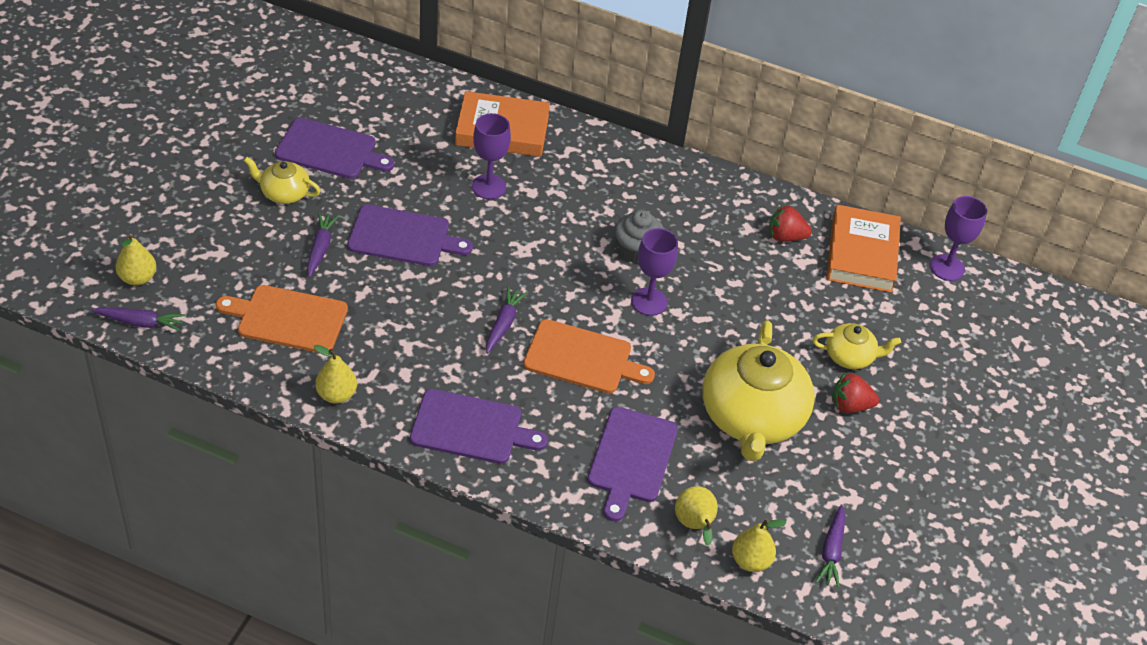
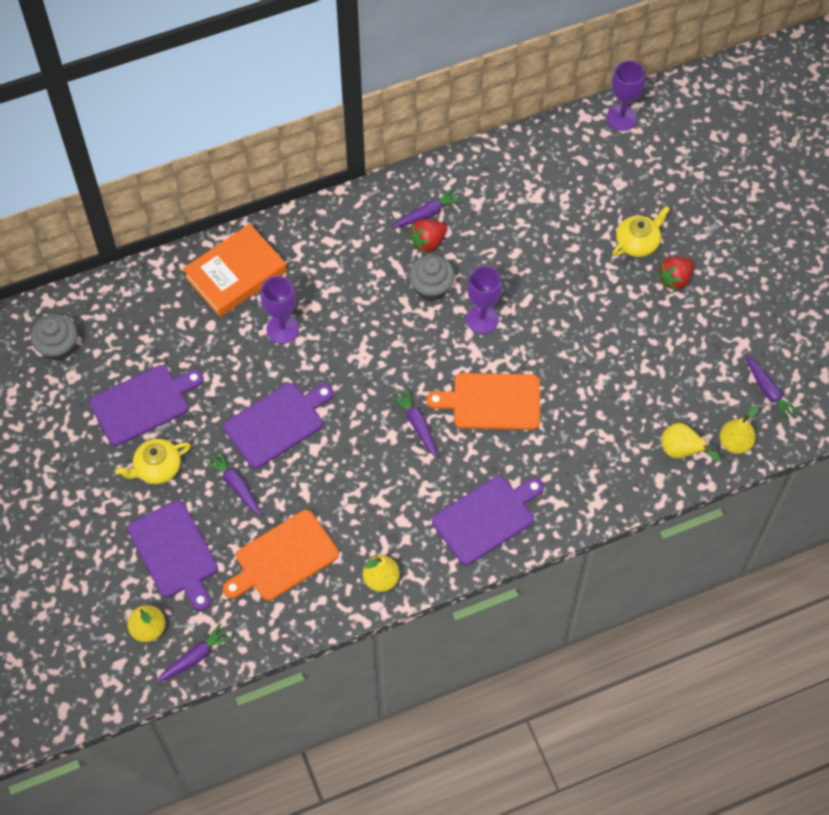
camera: 40 degrees left, 15 degrees up
orange cutting board [523,319,655,394] -> orange cutting board turned 150 degrees counterclockwise [426,373,540,430]
purple cutting board [588,407,678,522] -> purple cutting board moved to [128,500,218,611]
yellow teapot [702,320,815,462] -> none
red strawberry [769,205,812,242] -> red strawberry moved to [409,219,447,253]
orange book [826,205,901,293] -> none
none -> grey cupcake [31,314,77,361]
none -> purple carrot [392,187,462,228]

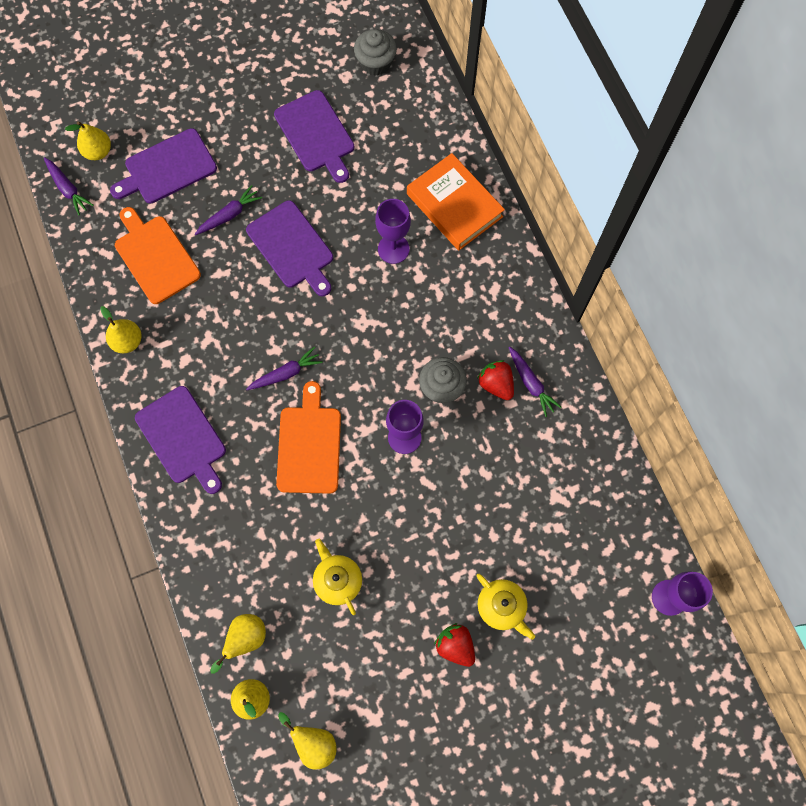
camera: 90 degrees right, 10 degrees up
yellow teapot [116,439,191,484] -> yellow teapot moved to [313,539,362,615]
purple carrot [745,355,800,422] -> yellow pear [278,712,336,770]

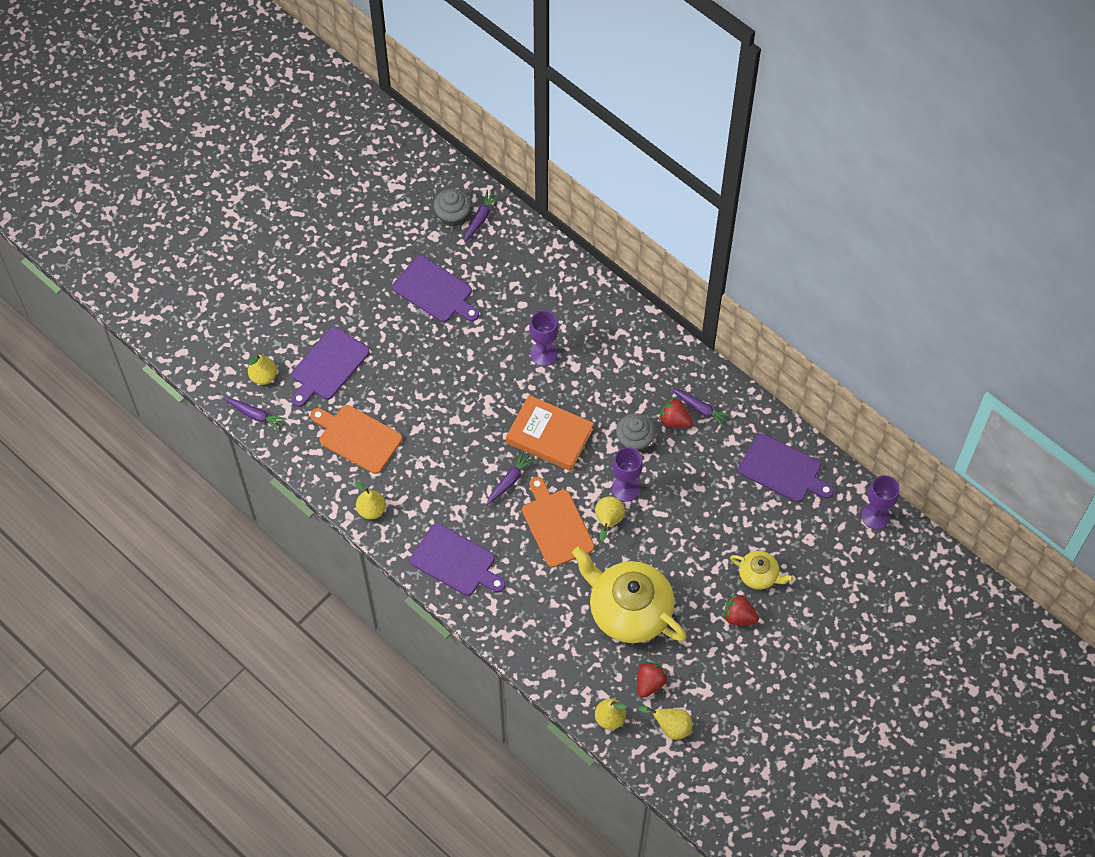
camera: 25 degrees left, 10 degrees down
purple carrot [195,185,262,235] -> purple carrot moved to [464,190,501,242]
yellow pear [210,614,266,674] -> yellow pear moved to [595,496,625,541]
purple cutting board [246,200,333,296] -> purple cutting board moved to [738,433,834,502]
yellow teapot [313,539,362,615] -> yellow teapot [572,547,687,643], size x2.07
orange book [407,153,505,251] -> orange book moved to [506,395,594,471]
none -> red strawberry [637,661,668,698]

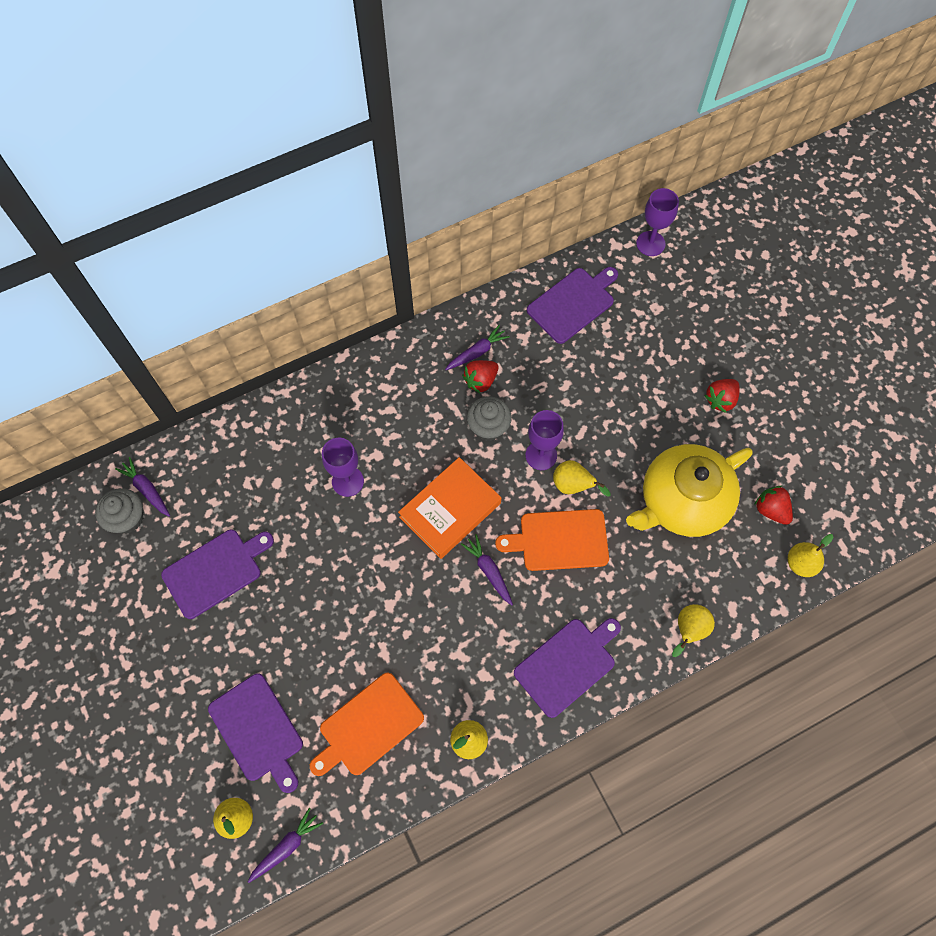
camera: 70 degrees left, 5 degrees up
yellow pear [638,706,693,740] -> yellow pear moved to [672,604,715,657]
yellow teapot [730,551,793,590] -> none

